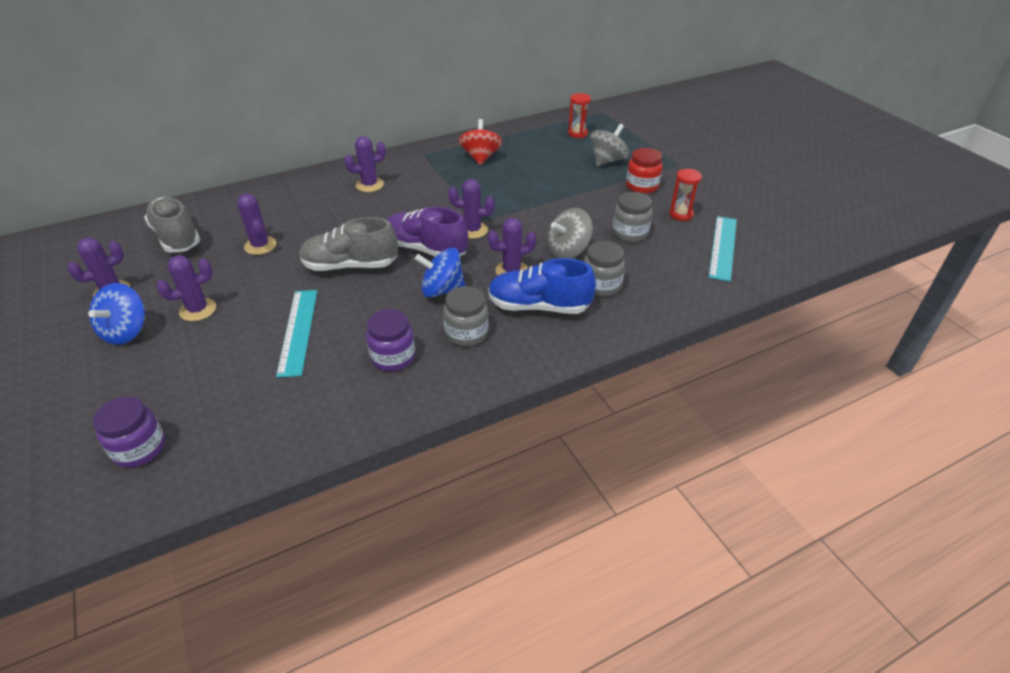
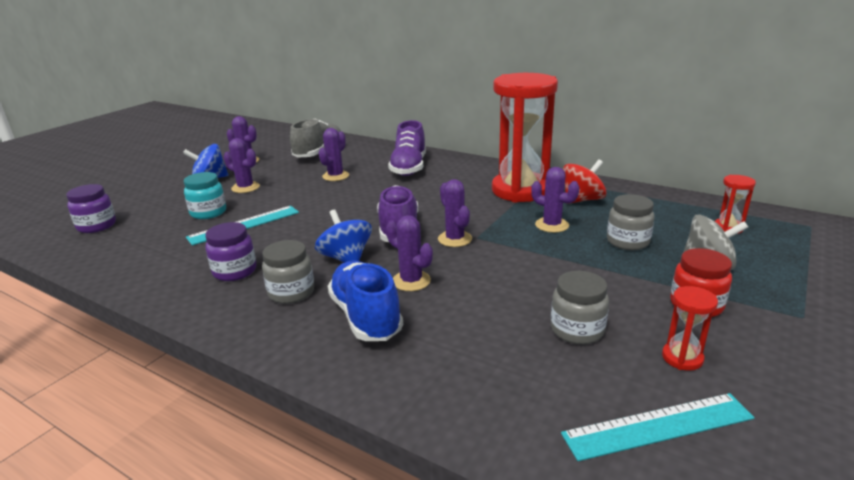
camera: 60 degrees right, 15 degrees down
grey shoe [299,217,398,271] -> none
purple cactus [344,136,386,192] -> purple cactus moved to [531,167,579,233]
grey spinning top [548,208,593,259] -> none
grey jar [584,241,625,296] -> grey jar moved to [607,194,655,250]
none -> turquoise jar [184,172,226,219]
none -> purple shoe [388,120,426,176]
none -> red hourglass [492,73,558,203]

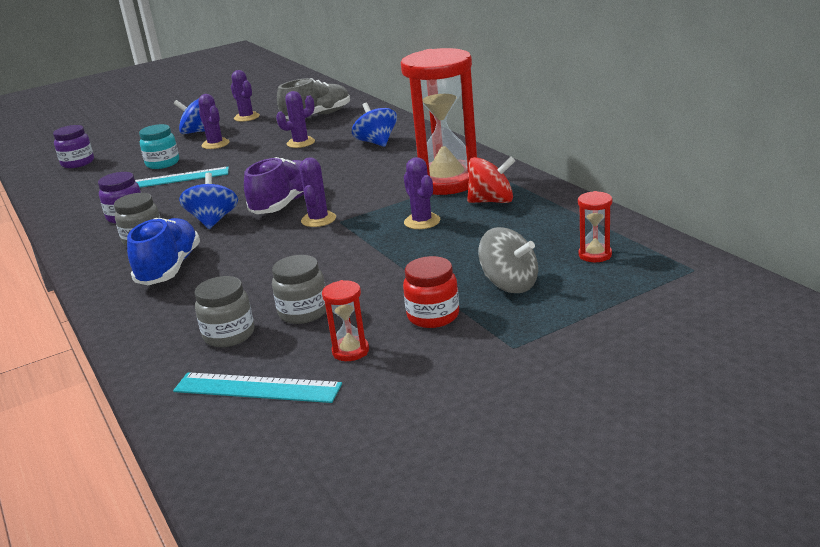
camera: 30 degrees right, 0 degrees up
purple cactus [386,215,433,291] -> none
purple shoe [388,120,426,176] -> blue spinning top [352,103,397,147]
grey jar [607,194,655,250] -> grey jar moved to [195,276,254,347]

